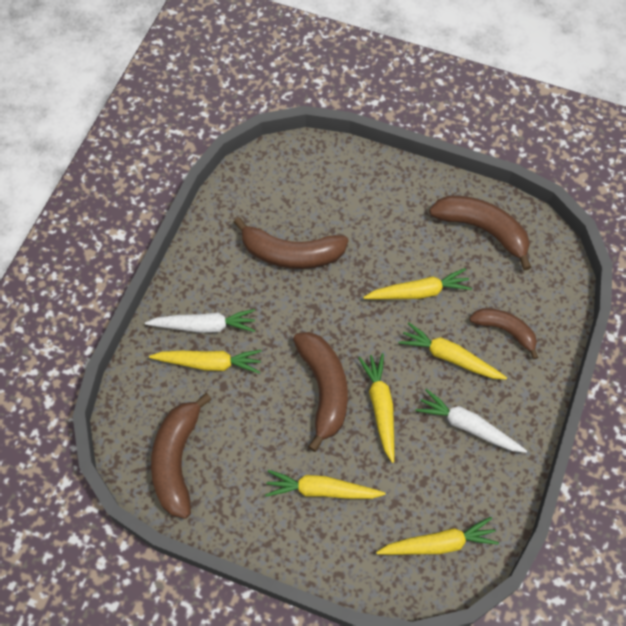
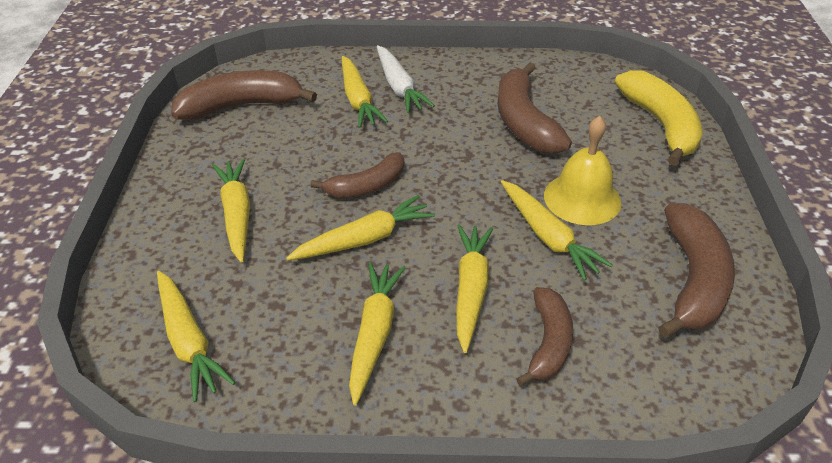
camera: 70 degrees right, 20 degrees down
brown banana [293,332,348,452] -> brown banana [310,152,404,198], size x0.64
white carrot [415,389,527,453] -> yellow carrot [349,262,406,406]
none -> yellow bell [544,116,621,225]
none -> yellow banana [615,70,703,166]

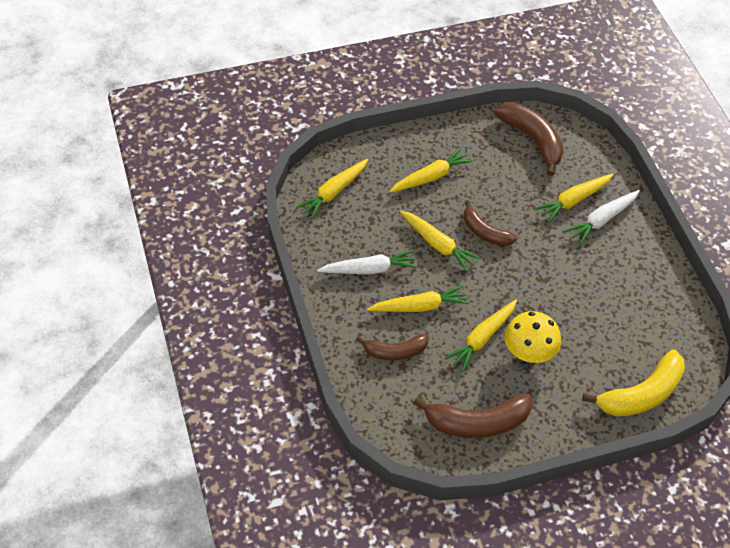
camera: 70 degrees right, 10 degrees up
yellow carrot [349,262,406,406] -> white carrot [317,249,418,275]
brown banana [498,62,572,154] -> none
yellow bell [544,116,621,225] -> yellow mushroom [505,311,561,363]

